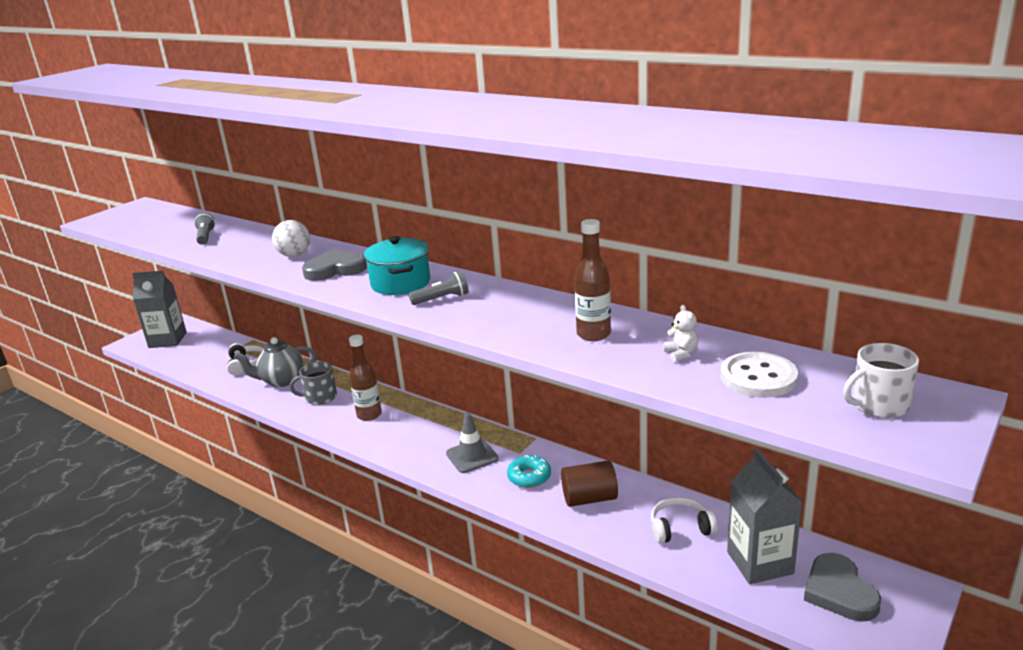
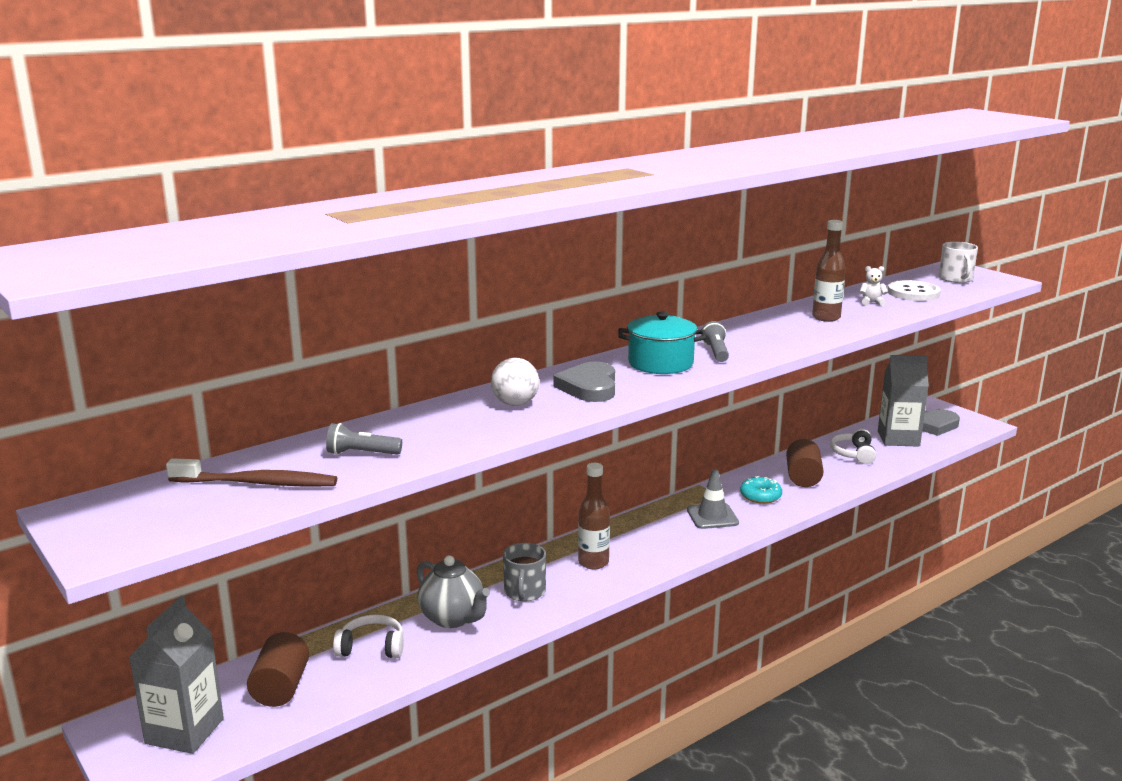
camera: 75 degrees left, 5 degrees down
grey teapot [234,337,317,387] -> grey teapot turned 45 degrees counterclockwise [416,555,490,628]
none -> brown toothbrush [166,458,337,487]
none -> brown cylinder [247,632,309,707]

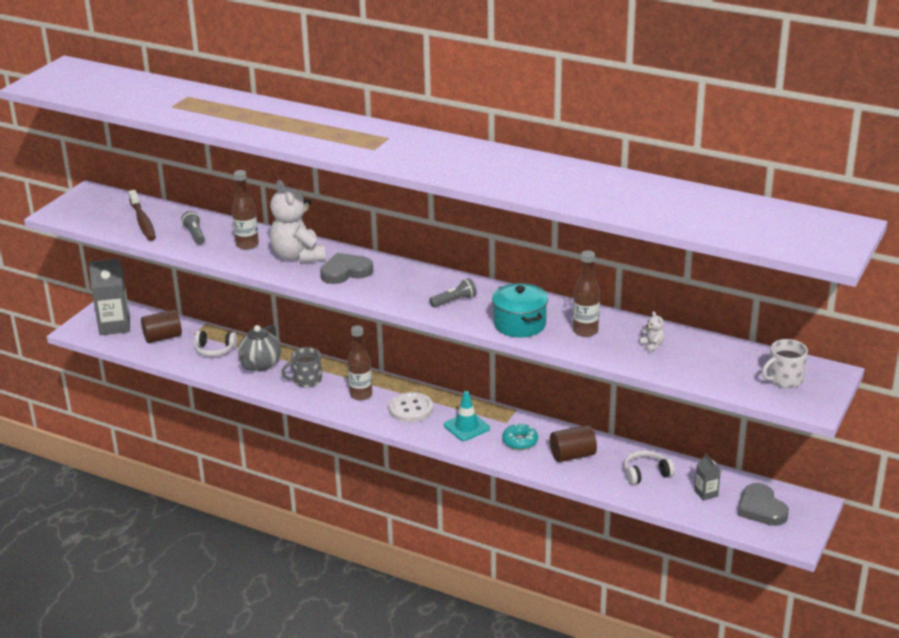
camera: 65 degrees right, 10 degrees up
white headphones [333,614,404,658] -> white headphones turned 120 degrees clockwise [194,330,237,357]
white ball [491,358,539,406] -> white teddy bear [270,180,326,263]
turquoise pot [618,312,706,374] -> turquoise pot moved to [492,283,548,338]
grey traffic cone [687,469,739,529] -> turquoise traffic cone [444,391,490,441]
grey carton [878,355,929,447] -> grey carton [694,453,721,501], size x0.49
white button [888,280,941,301] -> white button moved to [389,392,433,422]
none -> brown bottle [232,170,259,250]

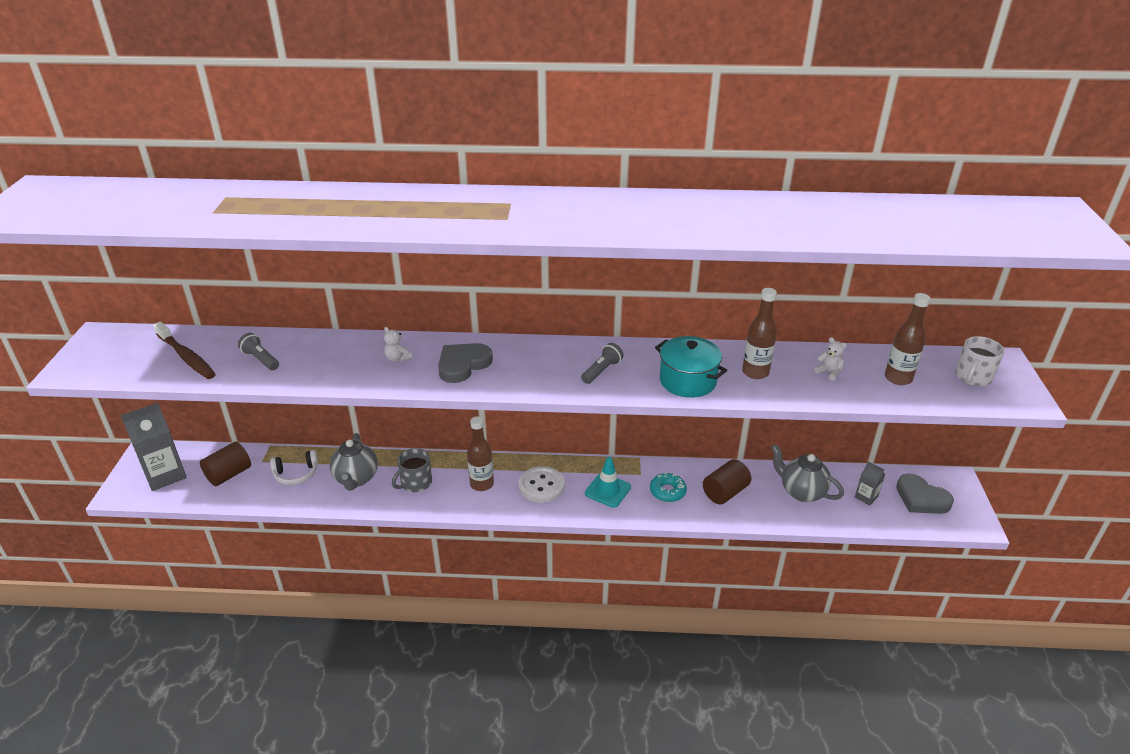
camera: 25 degrees left, 5 degrees up
brown bottle [232,170,259,250] -> brown bottle moved to [885,293,930,385]
white teddy bear [270,180,326,263] -> white teddy bear [384,327,412,362], size x0.40
white headphones [624,450,675,485] -> grey teapot [771,444,844,502]

